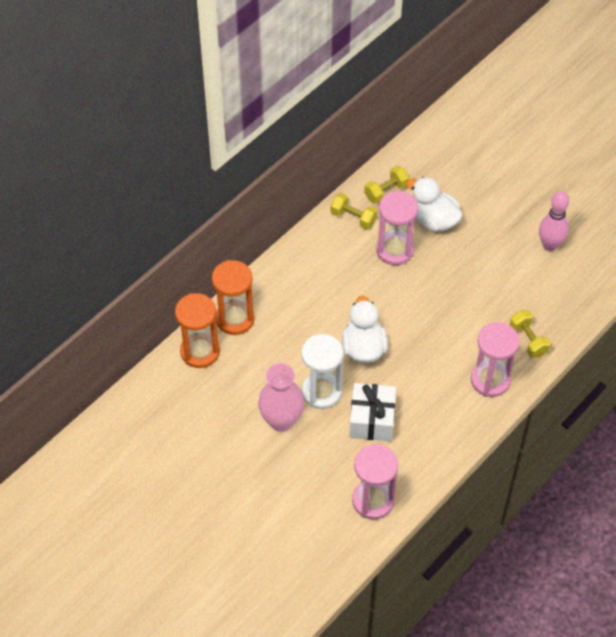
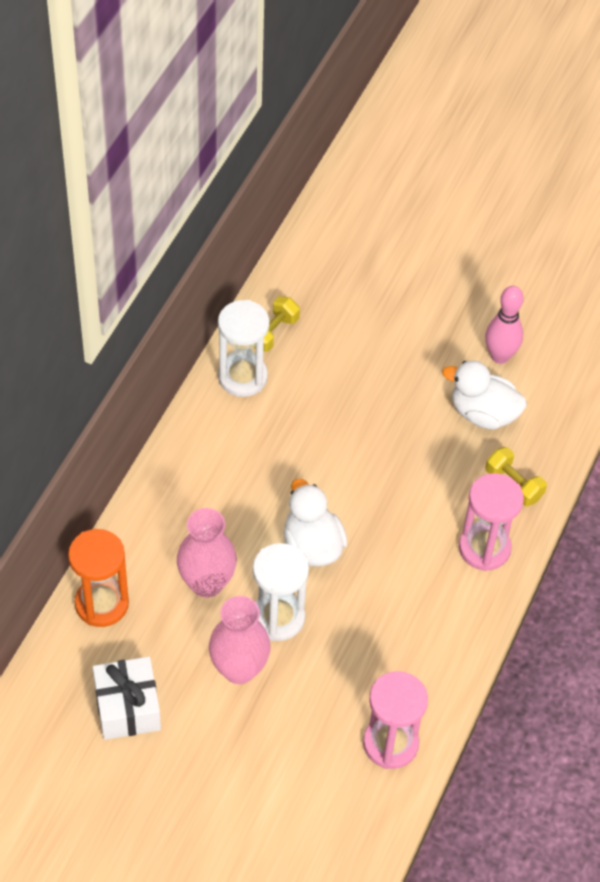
camera: 20 degrees left, 0 degrees up
orange hourglass [212,260,255,335] -> none
yellow dumbbell [331,193,378,230] -> white hourglass [218,300,270,397]
white gift [349,383,396,441] -> white gift moved to [93,657,161,740]
pink hourglass [376,191,418,265] -> none
white duck [406,177,462,232] -> white duck moved to [442,361,527,430]
none -> pink vase [177,508,237,598]

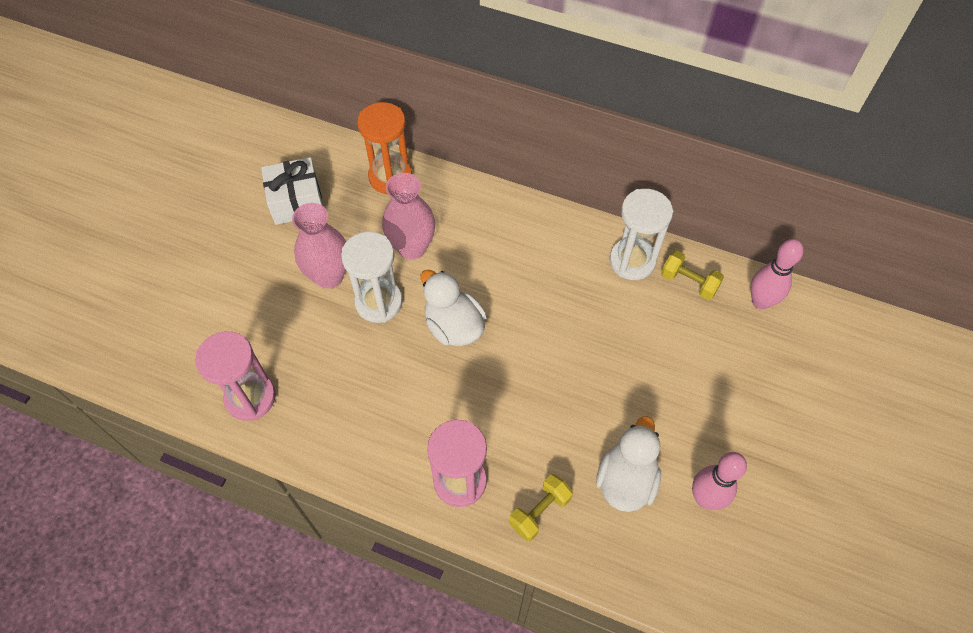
camera: 90 degrees right, 5 degrees up
white duck [284,479,347,567] -> white duck turned 105 degrees counterclockwise [420,270,487,346]
none -> pink bowling pin [751,239,804,310]

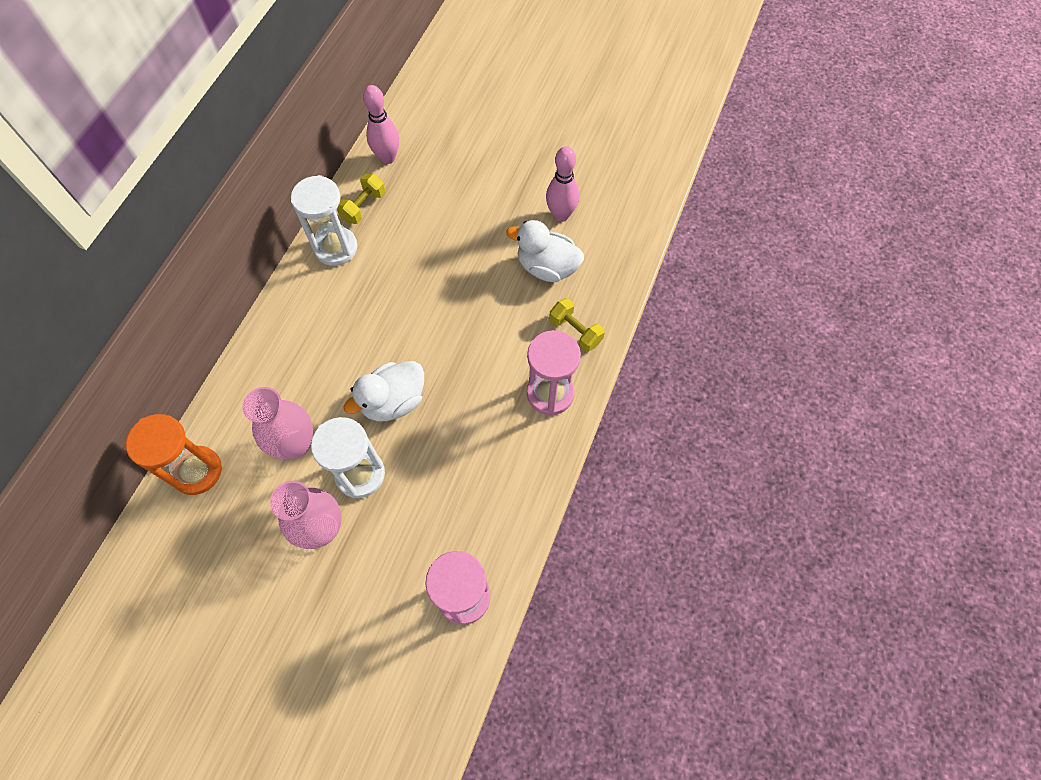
camera: 90 degrees left, 5 degrees up
white gift [261,157,323,225] -> none

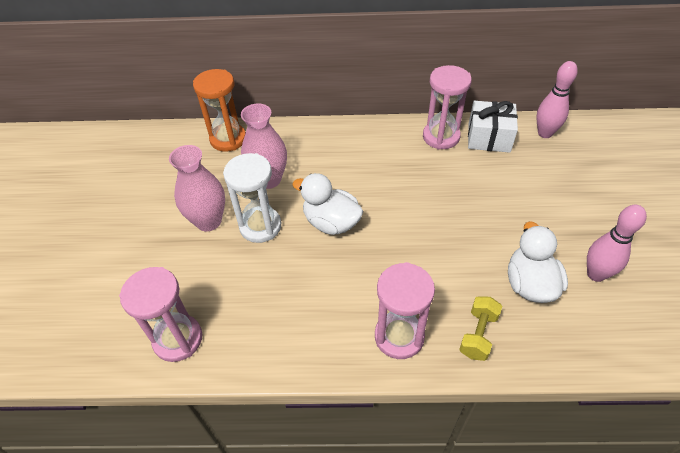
camera: 70 degrees right, 15 degrees down
white hourglass [291,175,357,266] -> pink hourglass [423,65,472,150]
yellow dumbbell [337,173,386,224] -> white gift [468,101,518,153]

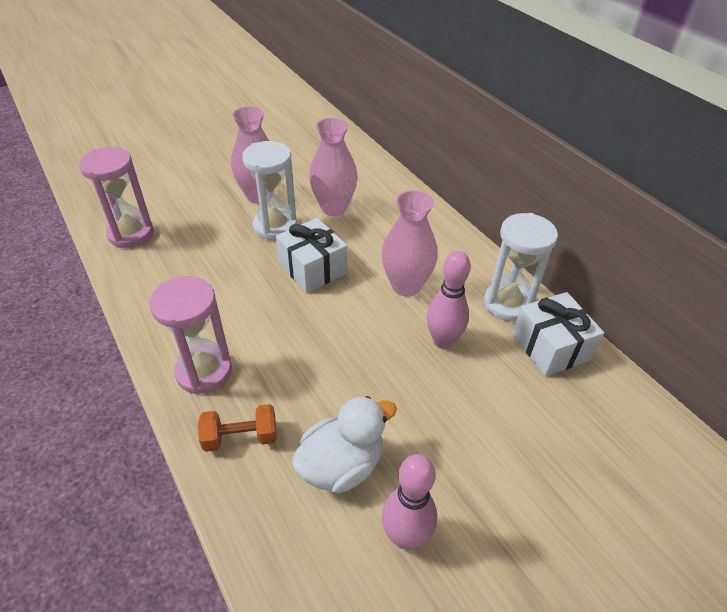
camera: 55 degrees right, 5 degrees down
orange hourglass [193,69,246,152] -> none
white duck [292,173,364,235] -> white gift [276,218,347,293]
pink hourglass [423,65,472,150] -> white hourglass [484,213,558,321]
yellow dumbbell [459,296,502,361] -> orange dumbbell [198,404,277,452]
pink bowling pin [536,61,578,138] -> pink bowling pin moved to [427,251,471,349]
none -> pink vase [382,190,438,297]

